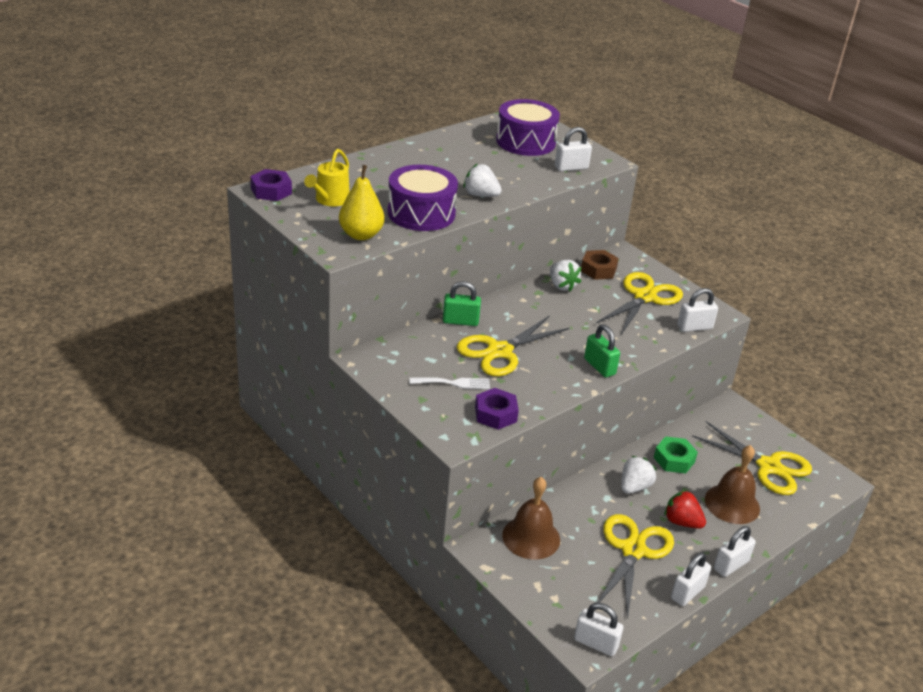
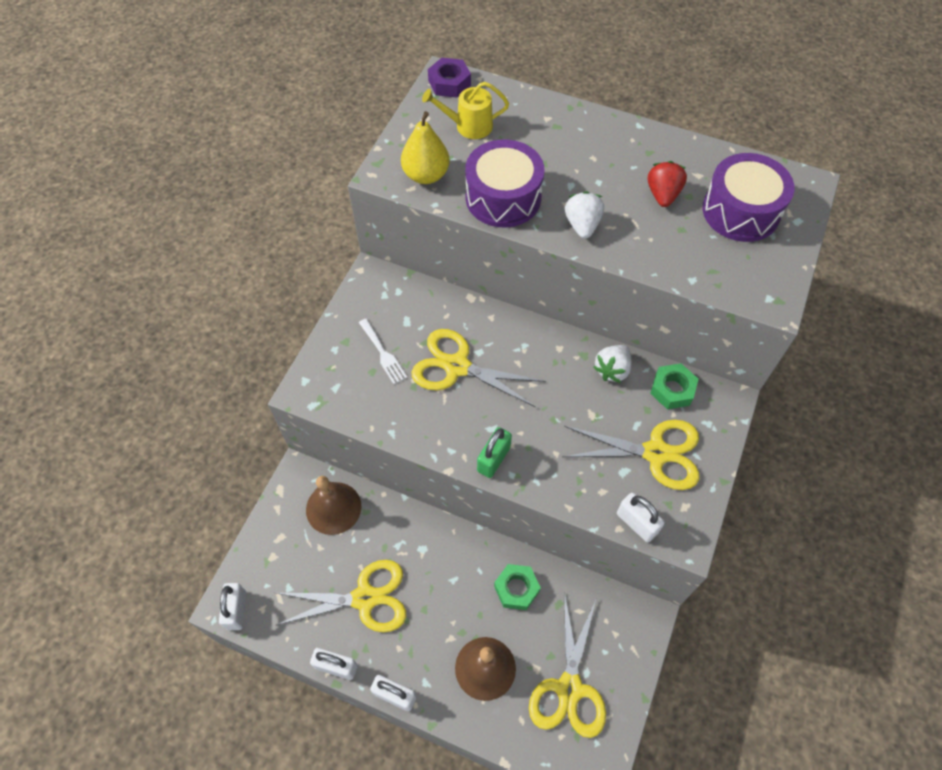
camera: 65 degrees right, 25 degrees up
green padlock [443,281,481,326] -> none
purple nut [475,388,519,430] -> none
white padlock [555,127,592,171] -> none
brown nut [581,250,619,280] -> green nut [650,363,698,409]
white strawberry [621,456,657,494] -> none
red strawberry [664,490,706,529] -> red strawberry moved to [648,161,687,207]

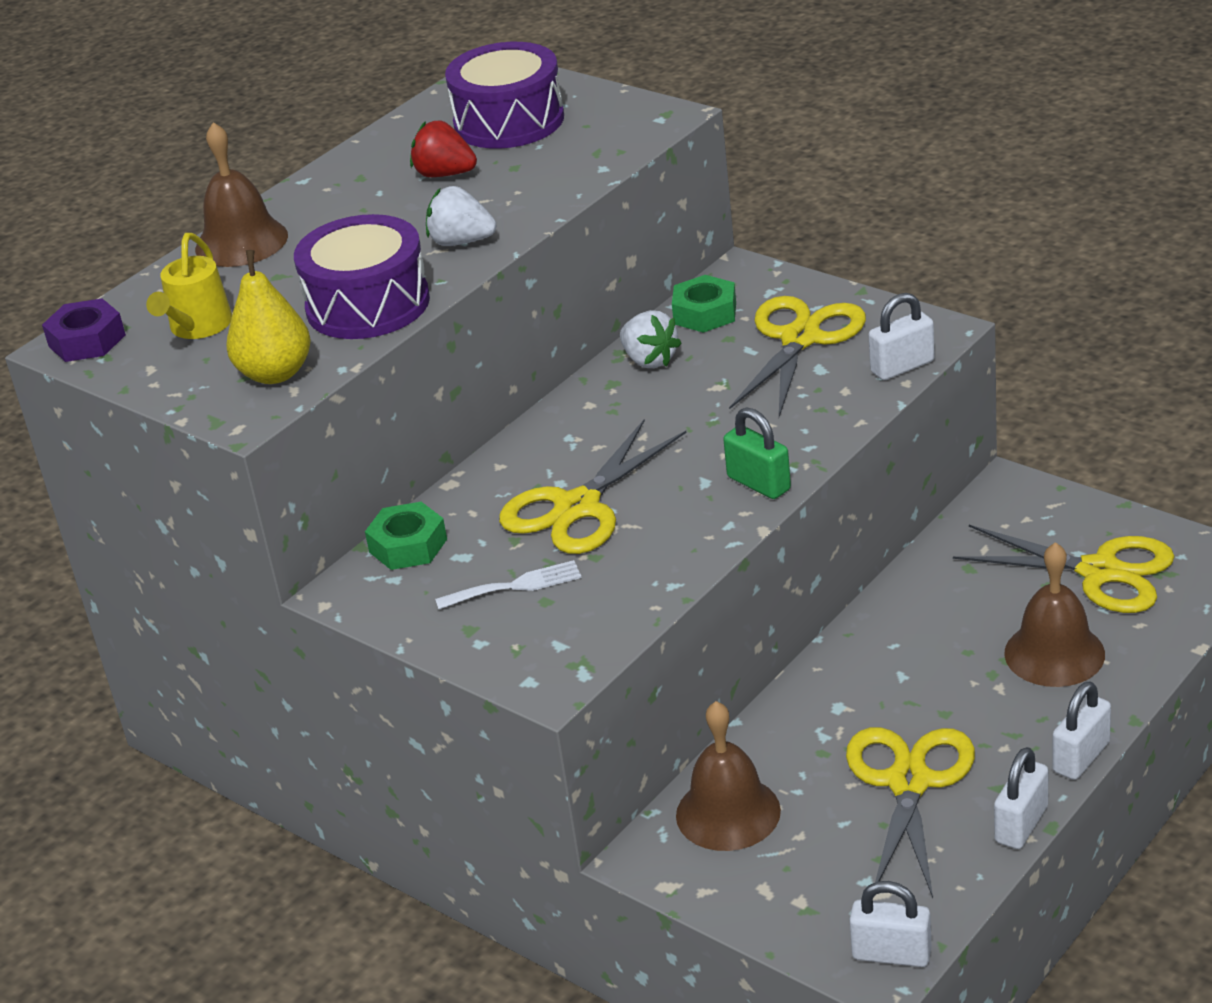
camera: 70 degrees left, 25 degrees down
green nut [494,564,541,610] -> green nut moved to [365,502,447,570]
none -> brown bell [195,122,288,267]

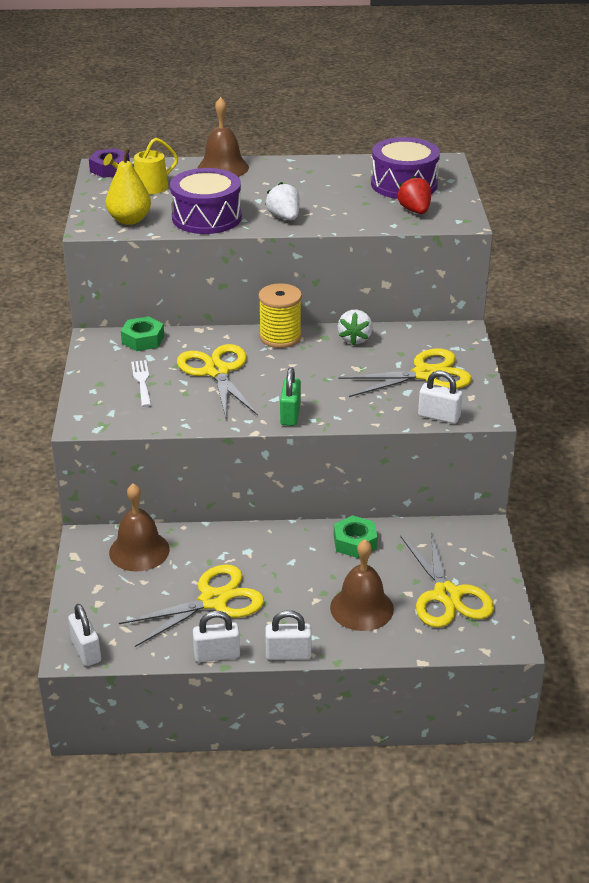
camera: 45 degrees right, 0 degrees up
red strawberry [410,121,477,177] -> red strawberry moved to [397,176,431,214]
white fork [435,560,582,609] -> white fork turned 135 degrees counterclockwise [131,360,151,407]
yellow scissors [499,420,687,554] -> yellow scissors turned 75 degrees clockwise [177,344,258,418]
green nut [672,275,736,333] -> green nut moved to [334,515,378,558]
none -> yellow spool [258,283,302,348]

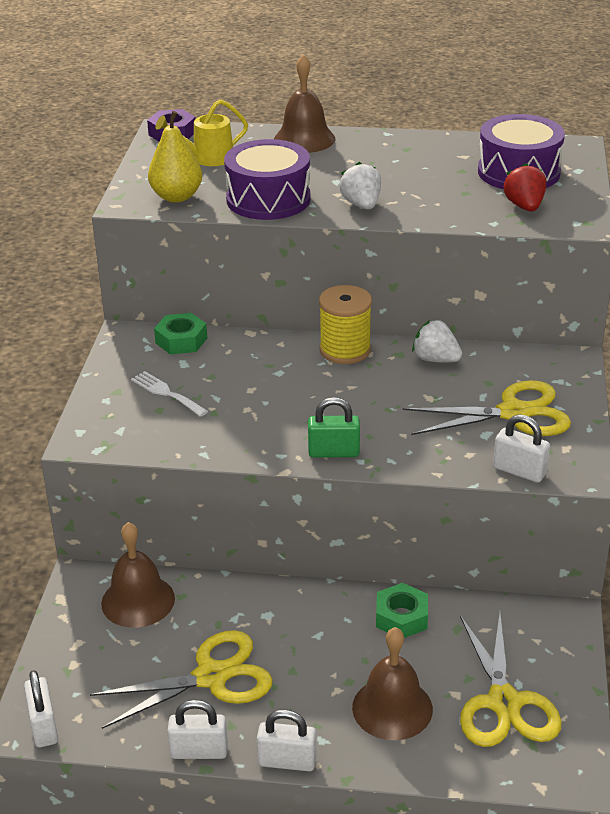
camera: 10 degrees right, 0 degrees up
white fork [131,360,151,407] -> white fork turned 45 degrees counterclockwise [131,371,208,417]
yellow scissors [177,344,258,418] -> none
green padlock [280,367,301,426] -> green padlock turned 75 degrees clockwise [308,397,360,458]
white strawberry [338,310,373,345] -> white strawberry turned 105 degrees clockwise [412,320,462,363]

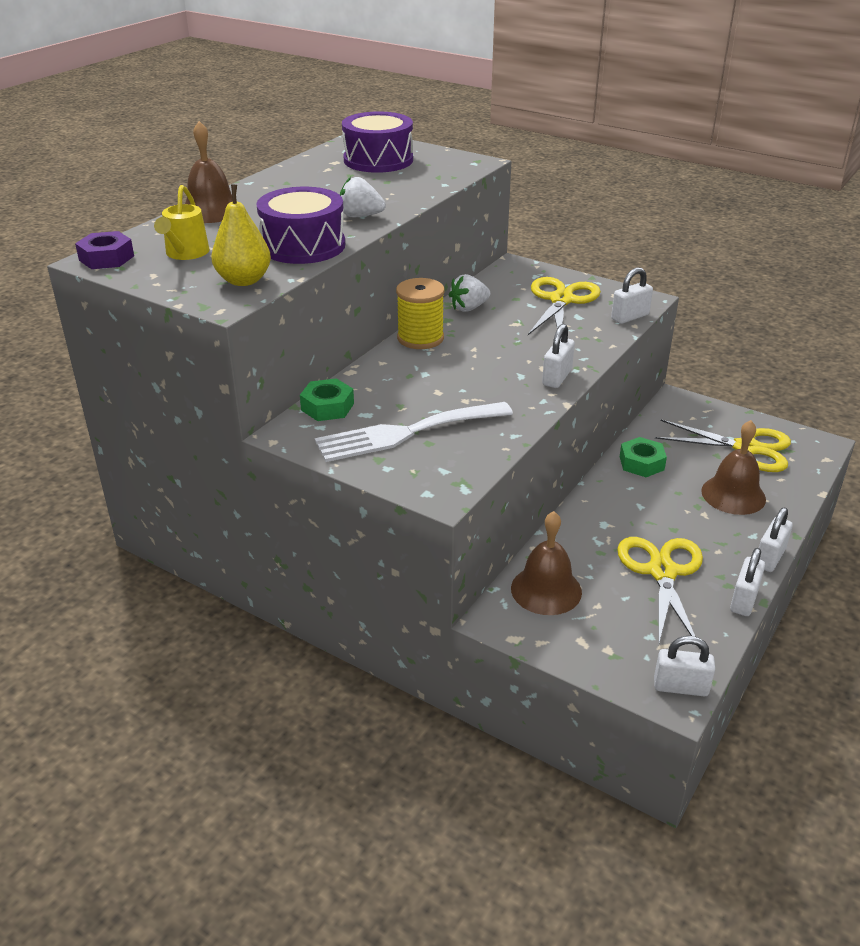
camera: 65 degrees left, 0 degrees up
white fork [131,371,208,417] -> white fork [315,402,513,462], size x2.02
green padlock [308,397,360,458] -> white padlock [542,324,575,388]
red strawberry [504,163,546,212] -> none

